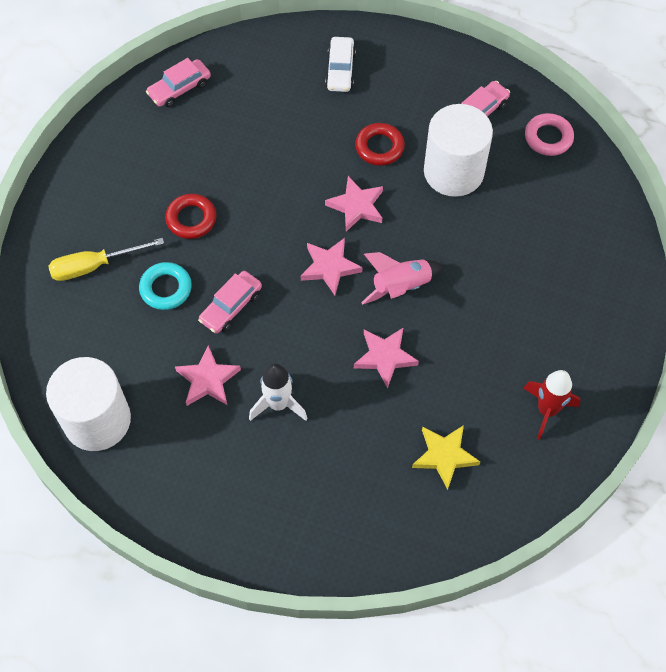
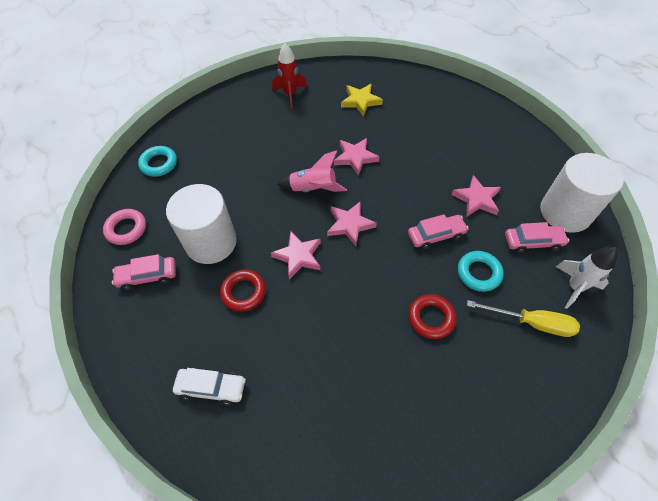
camera: 145 degrees left, 5 degrees down
pink car [146,58,211,107] -> pink car moved to [505,222,569,253]
white rocket [249,364,308,421] -> white rocket moved to [556,247,618,309]
white car [325,37,356,92] -> white car turned 60 degrees clockwise [173,368,246,405]
none -> turquoise ring [138,146,177,177]

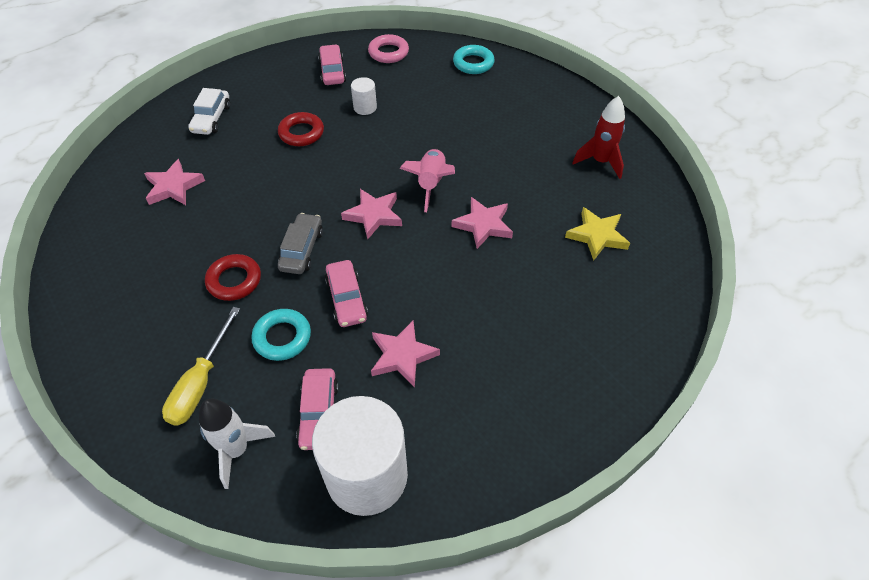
camera: 90 degrees right, 5 degrees down
white cylinder [166,184,237,264] -> white cylinder [351,77,377,115], size x0.43
pink star [271,231,321,279] -> pink star moved to [144,159,205,205]
none -> grey car [278,213,323,274]

